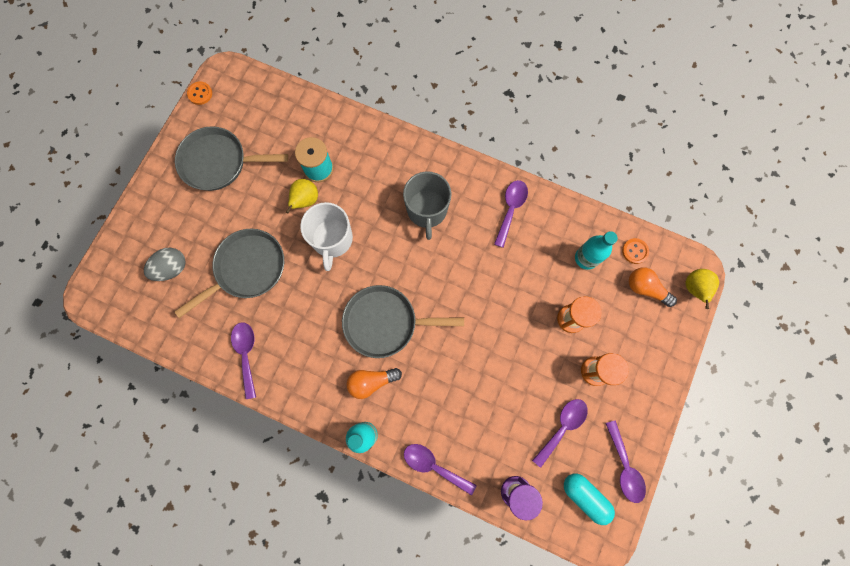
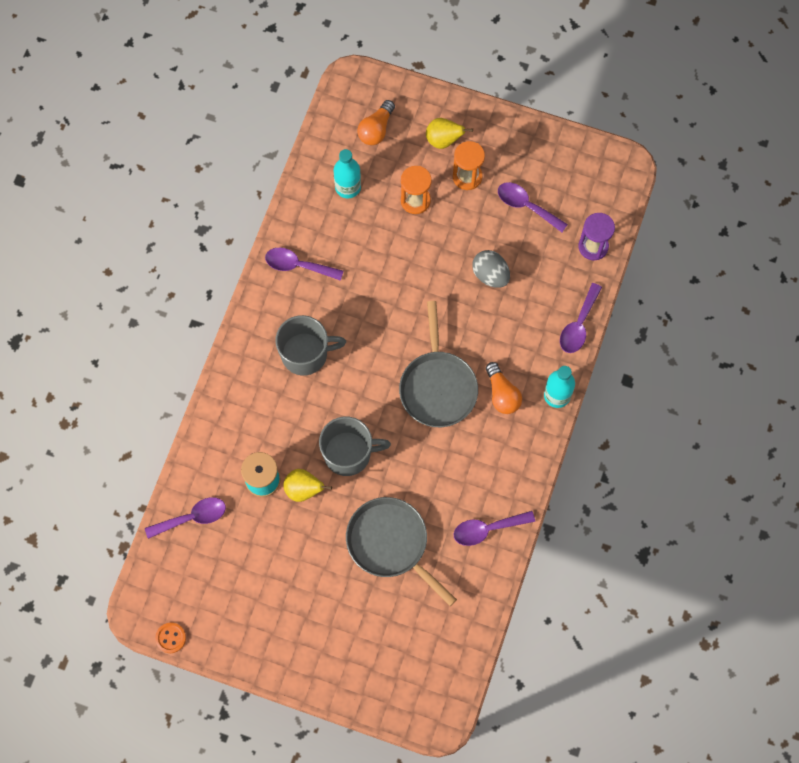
camera: 95 degrees left, 5 degrees down
grey egg [144,248,186,281] -> grey egg moved to [472,250,510,288]
grey pan [175,126,288,191] -> none
white mug [300,202,353,271] -> grey mug [319,416,391,476]
turquoise capsule [564,474,615,525] -> none
purple spoon [605,420,646,503] -> purple spoon moved to [145,497,226,539]
orange button [622,238,649,264] -> none
yellow pear [685,269,719,309] -> yellow pear moved to [426,118,473,149]

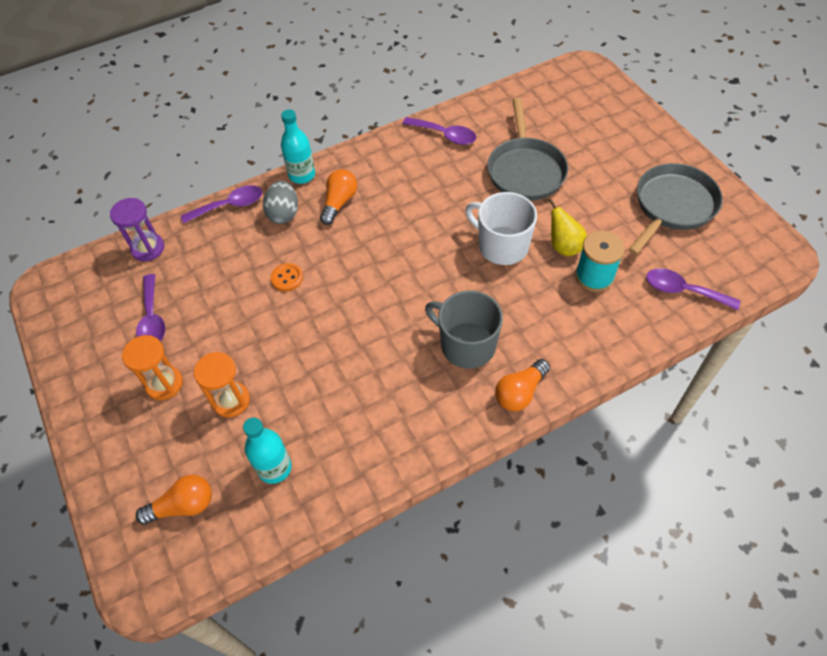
camera: 135 degrees left, 15 degrees down
orange button [155,622,186,653] -> orange button moved to [271,263,303,291]
purple spoon [265,248,343,281] -> none
grey mug [319,416,391,476] -> white mug [465,192,537,265]
grey pan [399,301,478,427] -> grey pan moved to [628,163,723,255]
yellow pear [426,118,473,149] -> none
grey egg [472,250,510,288] -> grey egg moved to [263,181,298,224]
none -> orange light bulb [495,359,550,411]

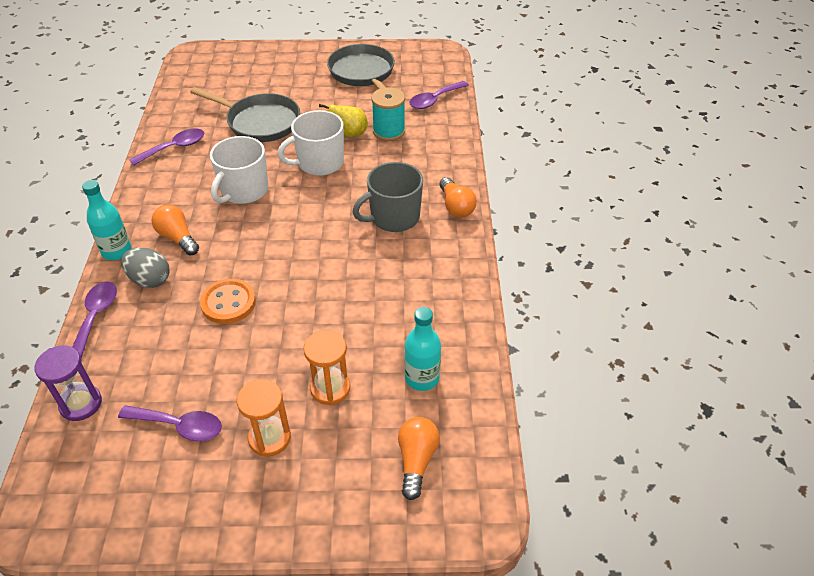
camera: 65 degrees left, 10 degrees down
orange button [271,263,303,291] -> orange button [200,279,256,324], size x1.60
none -> white mug [210,136,268,204]

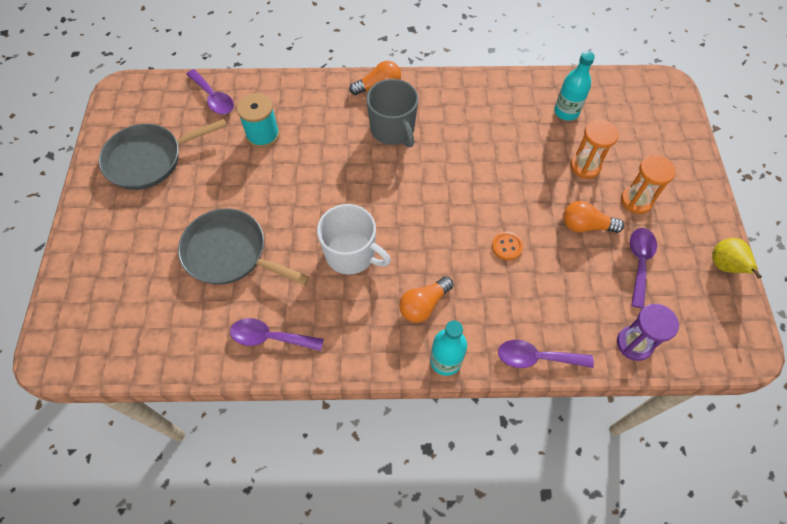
camera: 90 degrees left, 15 degrees up
grey egg [121,247,170,288] -> none
purple spoon [129,129,204,166] -> purple spoon turned 45 degrees counterclockwise [230,318,324,351]
grey pan [190,87,300,142] -> grey pan turned 90 degrees counterclockwise [178,208,310,285]
orange button [200,279,256,324] -> orange button [492,232,523,260], size x0.63
white mug [278,110,344,176] -> none
yellow pear [319,104,368,137] -> yellow pear moved to [712,238,762,279]
orange light bulb [398,417,440,500] -> orange light bulb moved to [563,201,624,233]

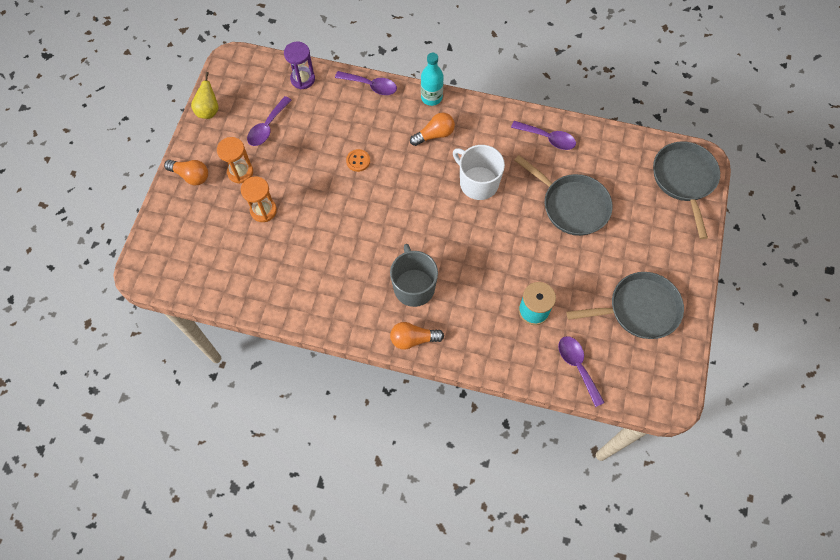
camera: 165 degrees left, 5 degrees up
turquoise bottle [554,51,595,121] -> none
orange light bulb [563,201,624,233] -> orange light bulb moved to [164,160,208,185]
none -> grey pan [653,141,720,239]

